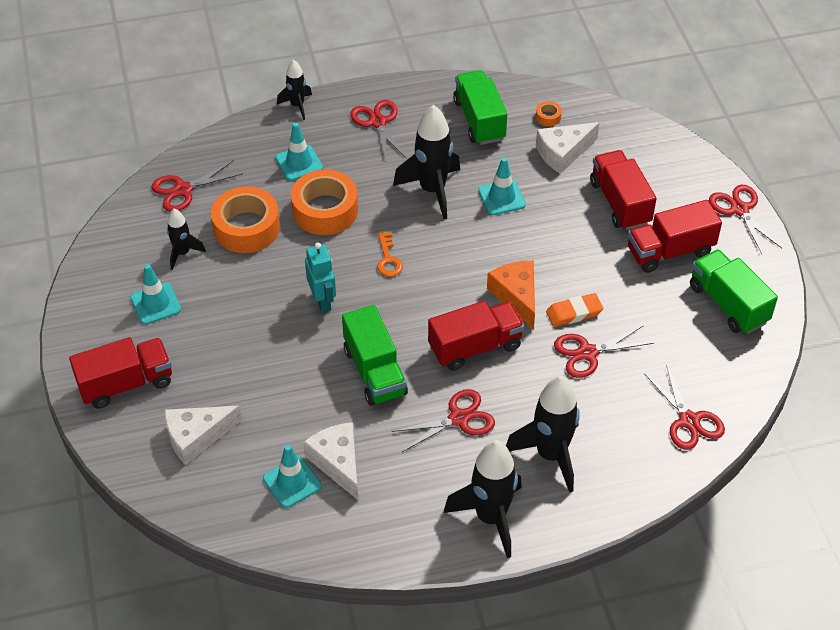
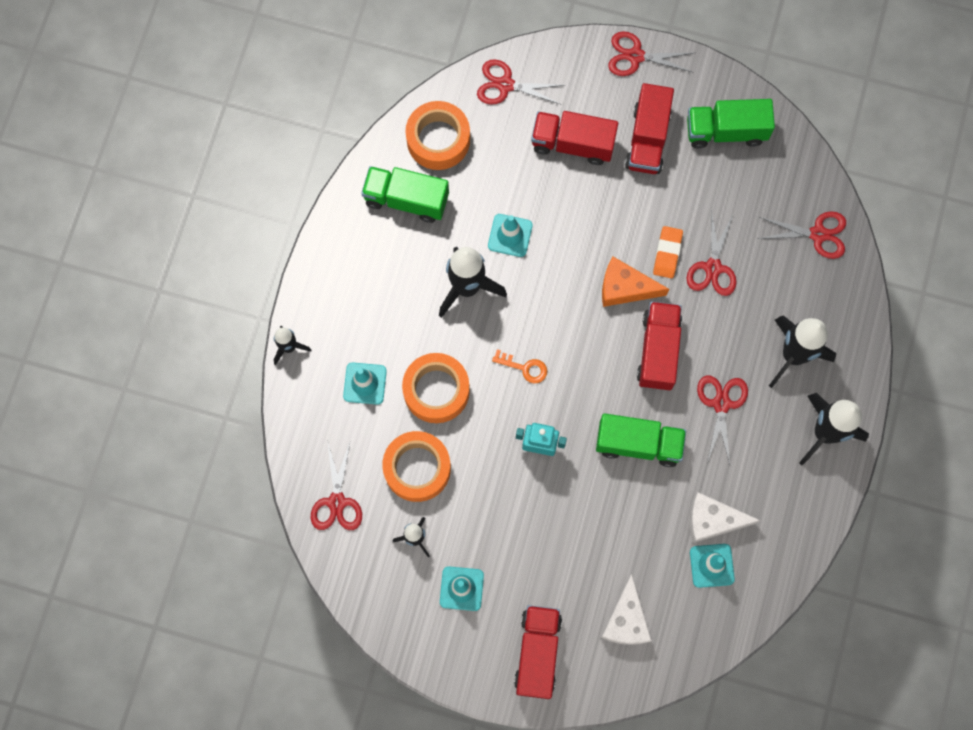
camera: 60 degrees left, 25 degrees up
red scissors [350,100,407,162] -> red scissors moved to [477,59,563,105]
orange tape [536,101,562,126] -> orange tape [406,101,470,170], size x2.43
white cheese [536,122,600,174] -> none

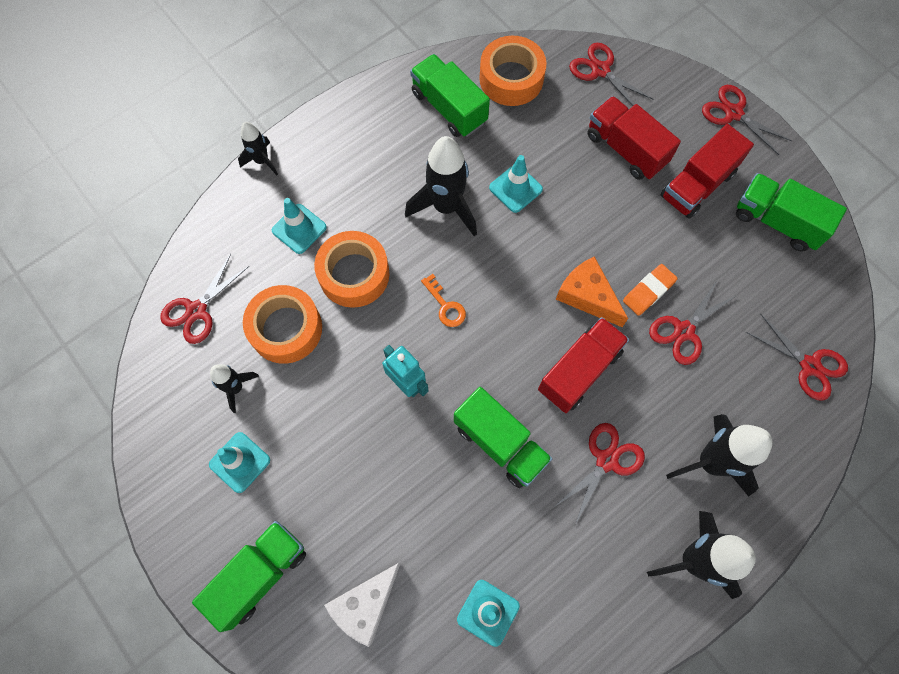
camera: 35 degrees right, 5 degrees down
red truck [514,605,562,699] -> green truck [192,521,306,632]
white cheese [689,492,761,543] -> none

